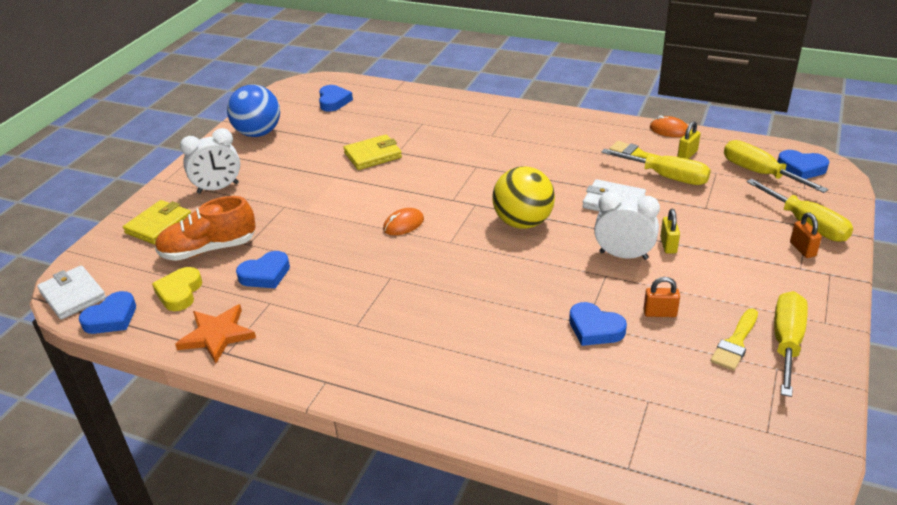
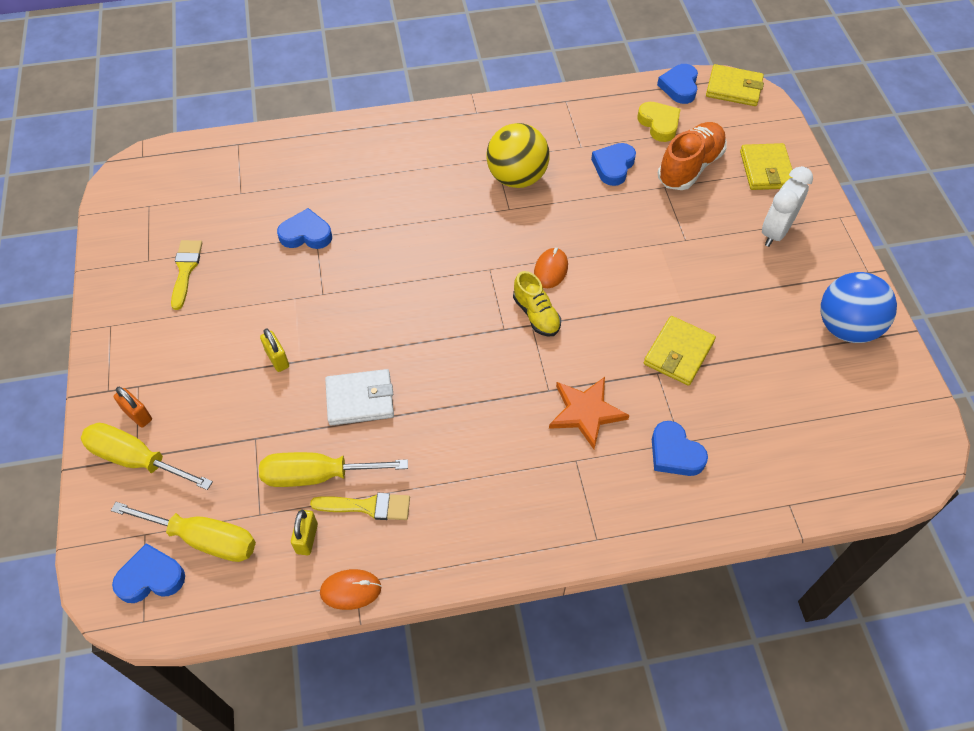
camera: 145 degrees right, 20 degrees up
white wallet [37,265,106,320] -> yellow wallet [706,64,764,106]
orange star [175,304,256,364] -> orange star moved to [549,377,629,449]
blue heart [319,85,353,112] -> blue heart moved to [652,421,708,476]
yellow ball [492,166,555,229] -> yellow ball moved to [486,123,550,188]
white clock [594,191,660,260] -> none
orange padlock [644,277,680,317] -> none
yellow screwdriver [774,291,808,397] -> none
none -> yellow shoe [513,271,561,337]

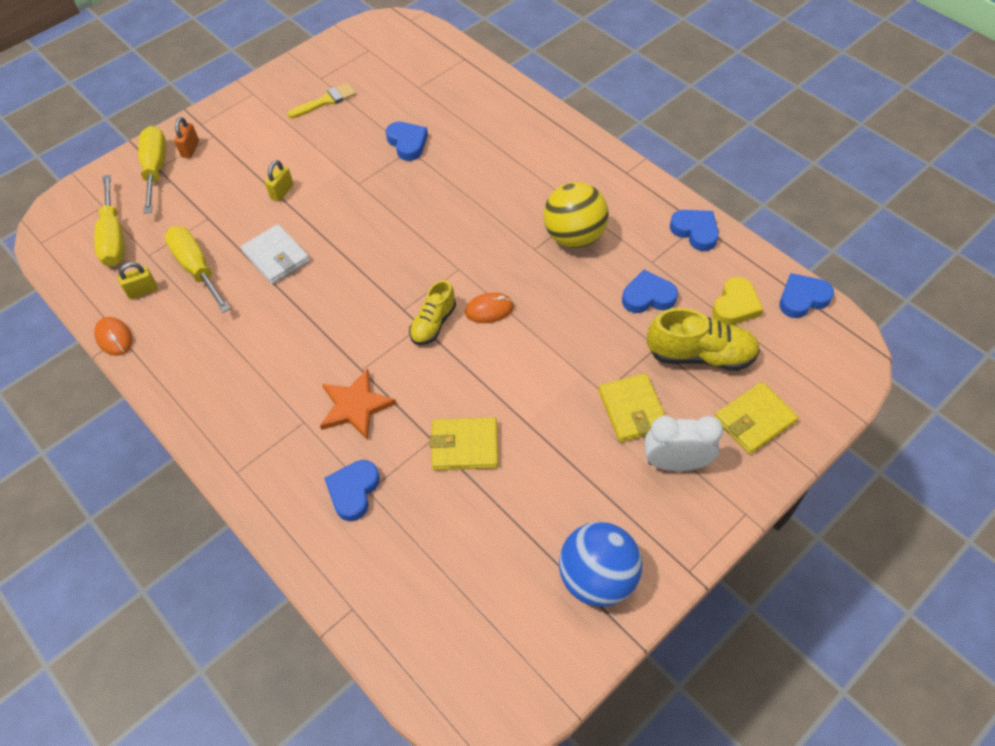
camera: 60 degrees right, 0 degrees up
blue heart [112,543,185,603] -> blue heart moved to [670,210,719,251]
yellow brush [310,493,410,520] -> none
orange shoe [658,122,727,190] -> yellow shoe [647,308,760,371]
yellow wallet [706,64,764,106] -> yellow wallet moved to [598,373,665,442]

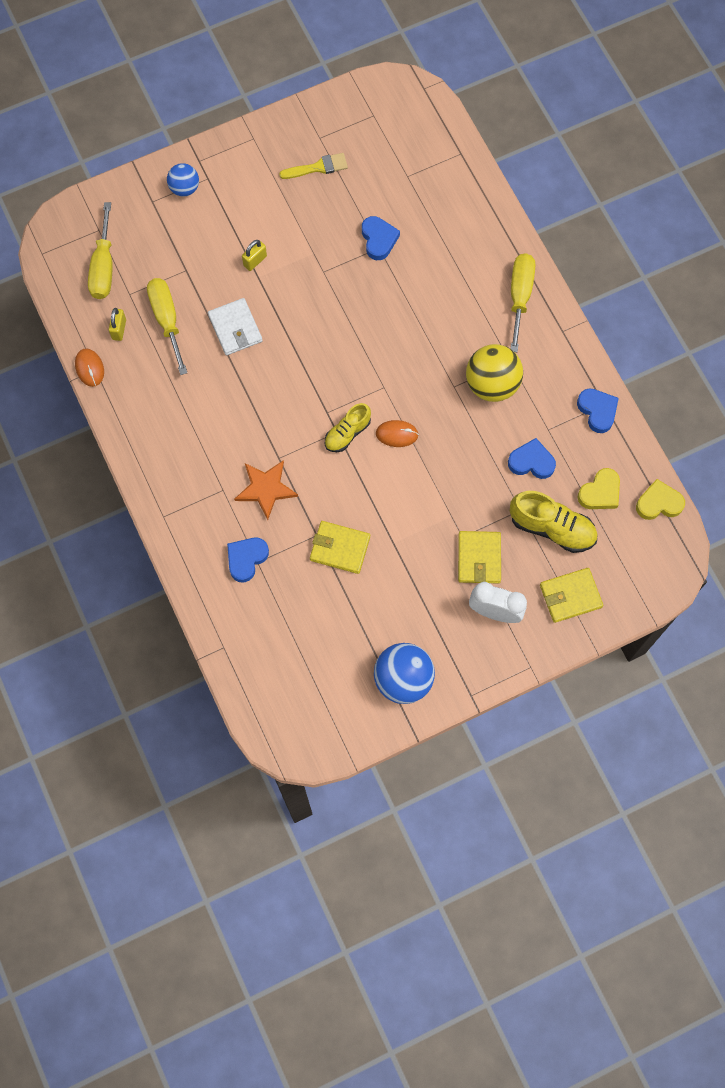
camera: 15 degrees right, 15 degrees up
yellow padlock [118,262,158,299] -> yellow padlock turned 75 degrees counterclockwise [109,308,126,341]
yellow screwdriver [138,126,166,214] -> yellow screwdriver moved to [511,253,535,352]
orange padlock [174,117,199,158] -> blue ball [167,163,199,197]
blue heart [779,273,834,318] -> yellow heart [636,479,685,520]

